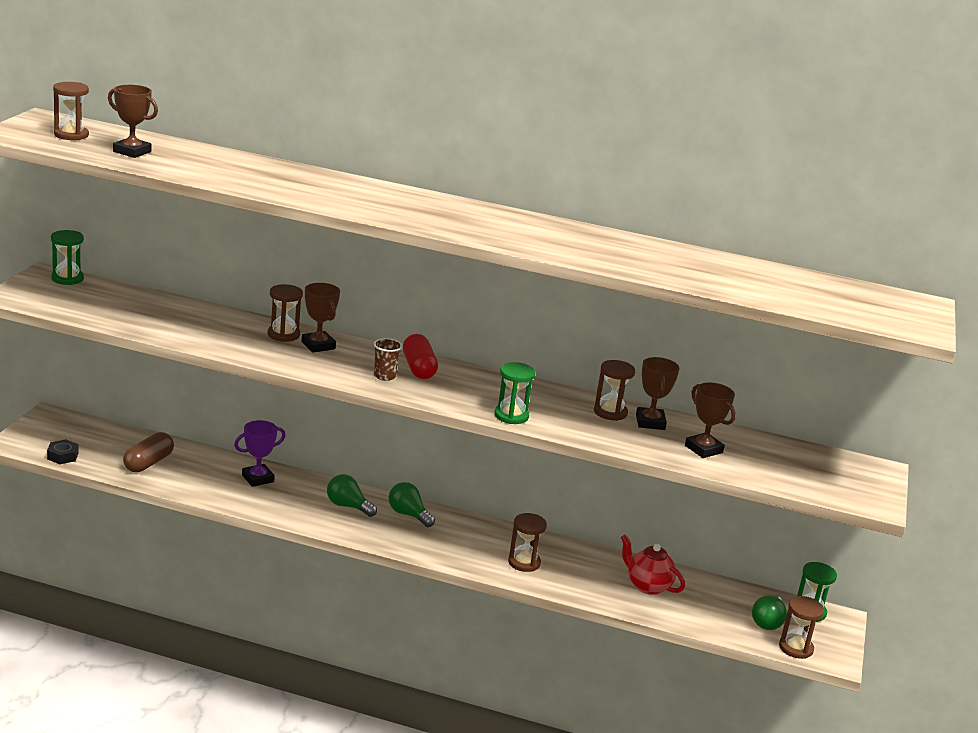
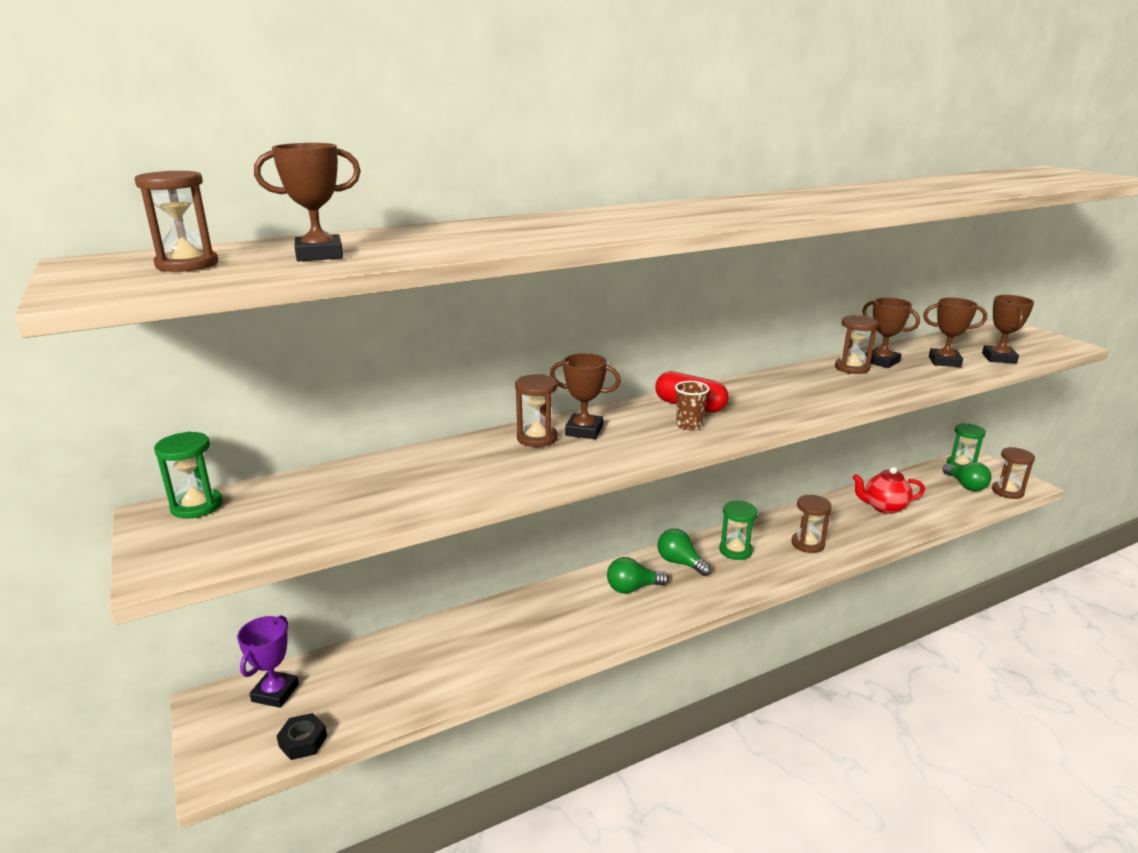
camera: 40 degrees left, 0 degrees up
brown capsule [123,432,174,472] -> none
purple trophy [234,420,286,487] -> purple trophy moved to [237,615,299,708]
green light bulb [389,482,435,527] -> green light bulb turned 45 degrees clockwise [658,529,712,576]
green hourglass [494,362,535,424] -> green hourglass moved to [719,501,758,560]
none -> brown trophy [982,295,1034,363]

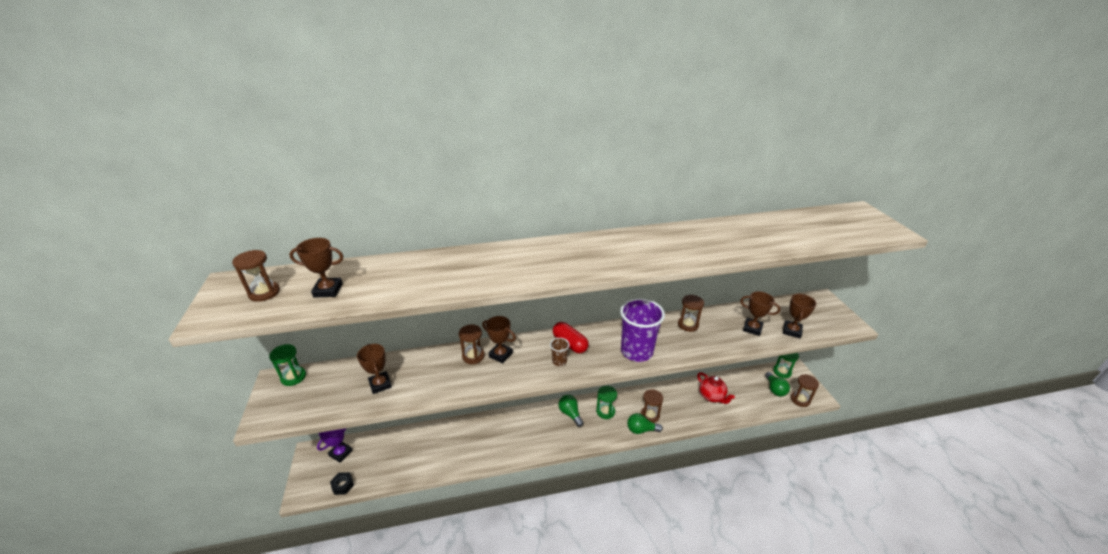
camera: 15 degrees right, 10 degrees up
green light bulb [607,557,669,594] -> green light bulb moved to [627,413,663,434]
red teapot [853,467,925,514] -> red teapot turned 135 degrees counterclockwise [697,372,735,404]
brown trophy [862,298,920,368] -> brown trophy moved to [357,344,392,394]
none -> purple cup [620,298,665,362]

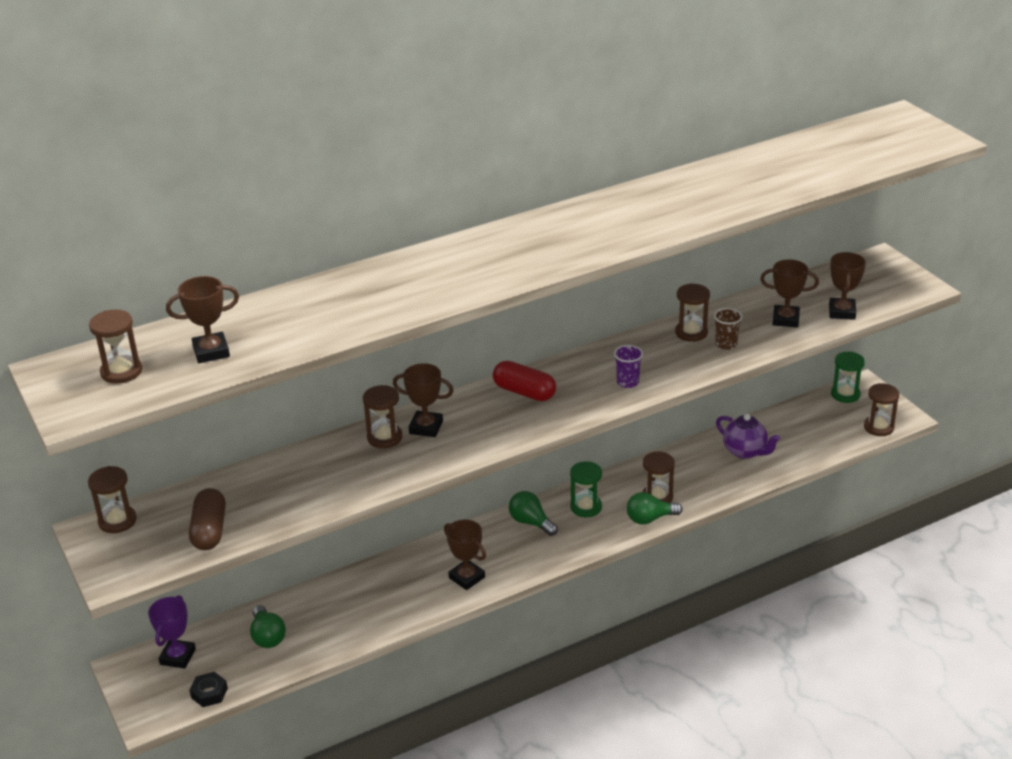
camera: 15 degrees left, 0 degrees up
green hourglass [269,344,306,386] -> brown hourglass [88,466,137,533]
brown trophy [357,344,392,394] -> brown trophy moved to [444,519,486,590]
brown cup [550,338,570,366] -> brown cup moved to [714,308,742,350]
purple cup [620,298,665,362] -> purple cup [614,345,643,388], size x0.45
red teapot [697,372,735,404] -> purple teapot [716,414,780,459]
green light bulb [765,372,790,396] -> green light bulb moved to [250,605,286,648]
none -> brown capsule [189,488,226,550]

